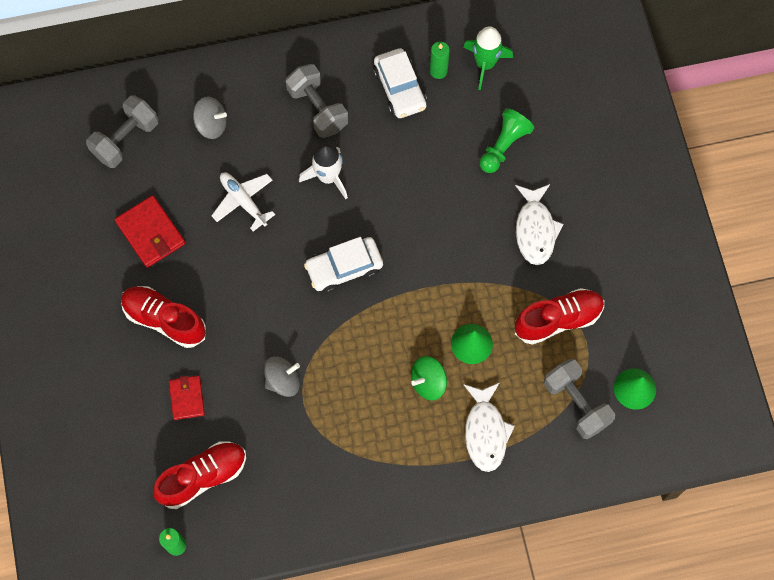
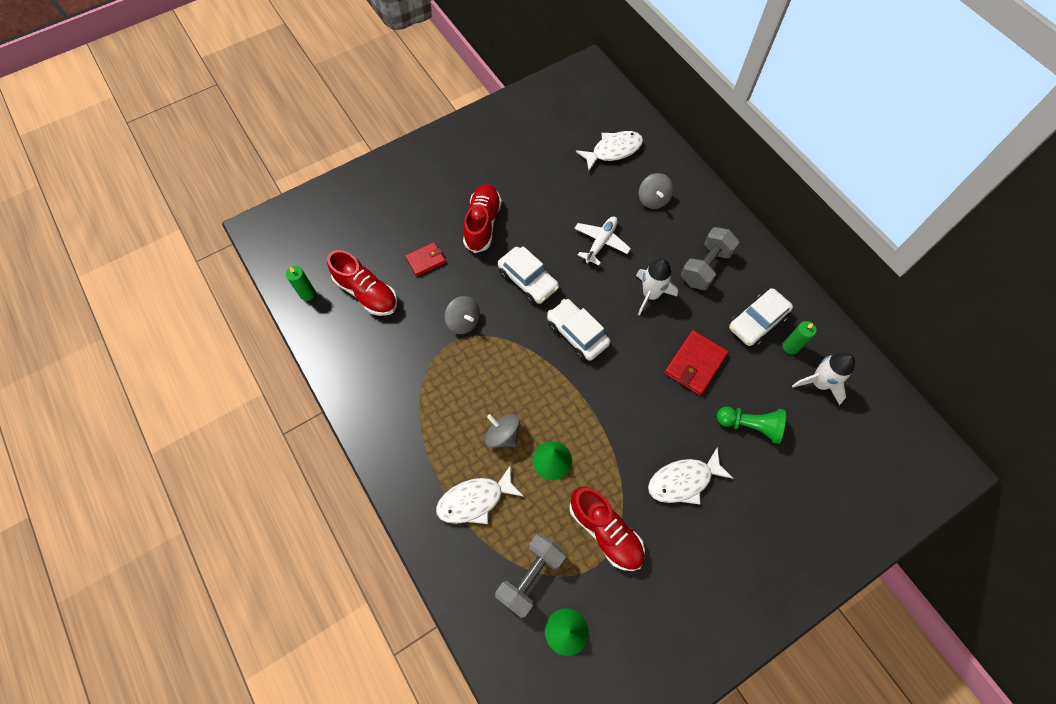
camera: 70 degrees right, 5 degrees down
grey dumbbell [86,96,158,168] -> white fish [576,131,643,171]
red wallet [115,195,185,268] -> red wallet moved to [664,330,728,395]
green spinning top [411,356,447,400] -> grey spinning top [485,414,520,448]
green rocket [463,26,513,90] -> white rocket [792,353,855,405]
none -> white car [498,246,559,304]

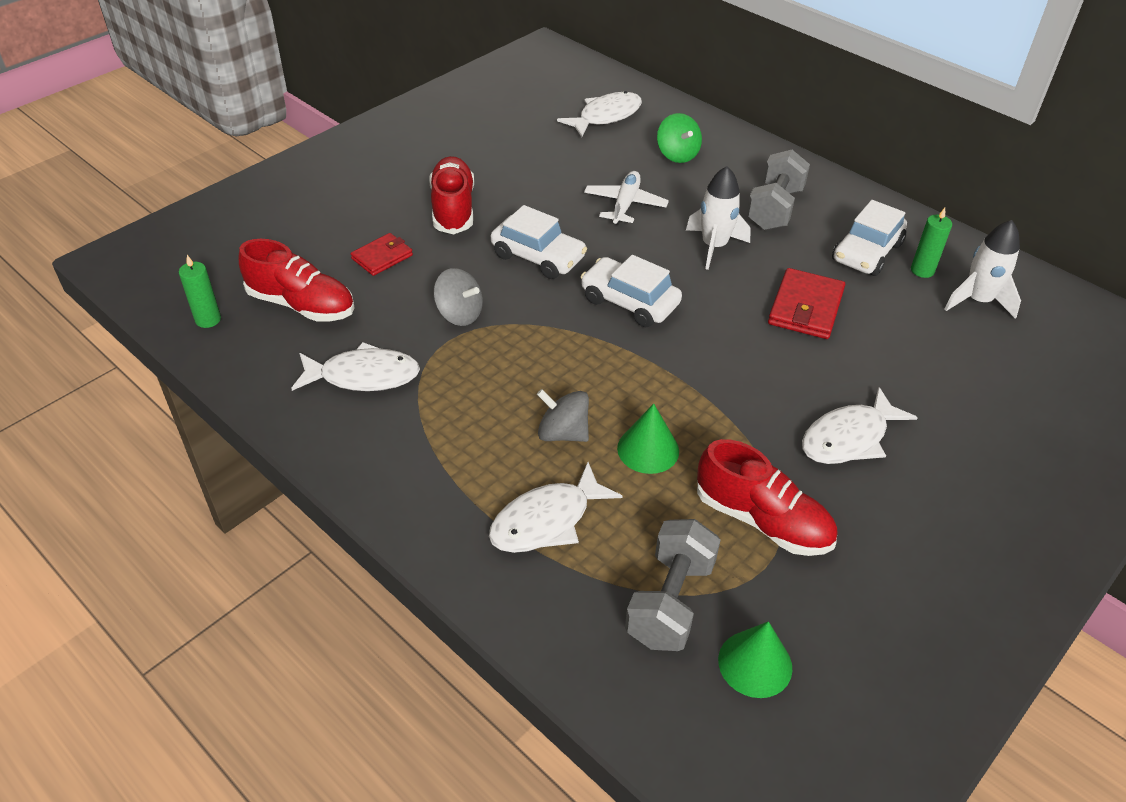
camera: 15 degrees left, 20 degrees down
grey spinning top [639,173,674,209] -> green spinning top [657,113,702,163]
green pawn [717,407,786,444] -> none
none -> white fish [291,342,420,391]

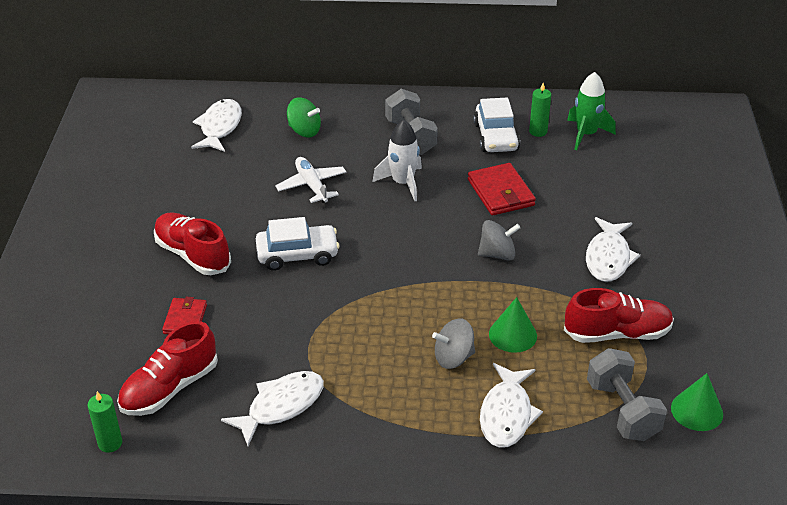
camera: 40 degrees left, 5 degrees down
red shoe [238,239,354,322] -> red shoe turned 150 degrees clockwise [117,321,218,416]
grey spinning top [433,268,483,326] -> grey spinning top moved to [478,220,520,261]
white car [581,255,682,327] -> none
white rocket [944,220,1021,319] -> green rocket [567,72,616,150]

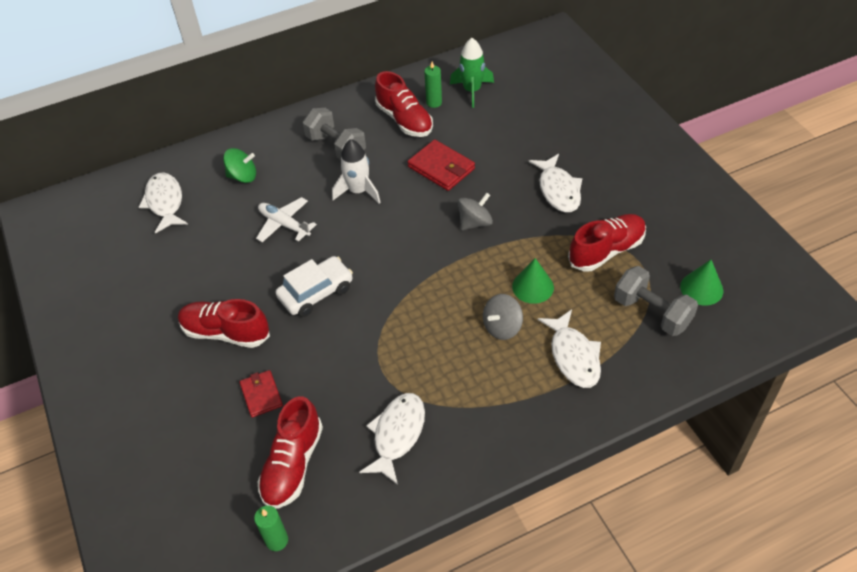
camera: 25 degrees left, 10 degrees up
white car [473,98,520,152] -> red shoe [375,71,433,137]

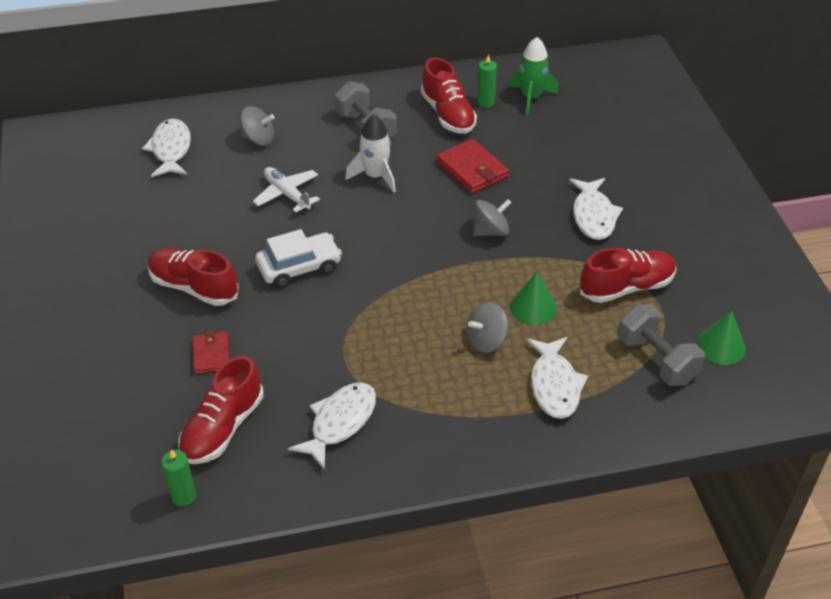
camera: 10 degrees right, 5 degrees down
green spinning top [223,148,256,183] -> grey spinning top [240,106,275,146]

